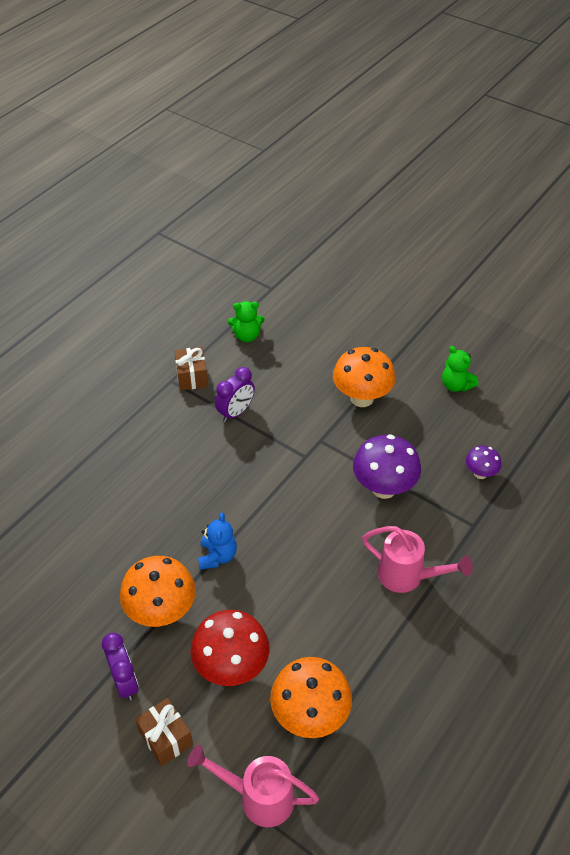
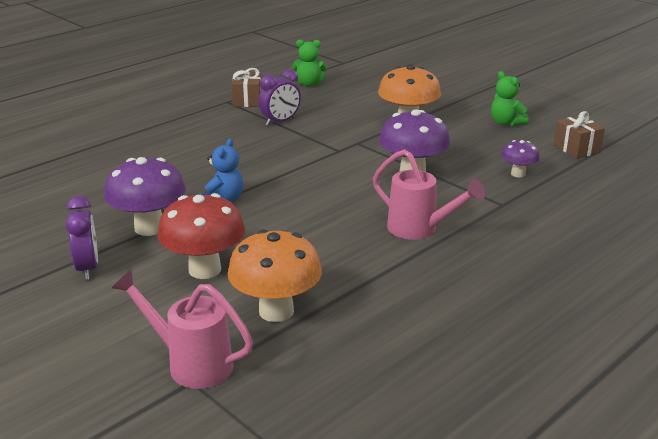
camera: 10 degrees right, 20 degrees down
orange mushroom [120,556,196,627] -> purple mushroom [104,157,186,236]
brown gift [135,698,193,766] -> brown gift moved to [553,111,605,159]

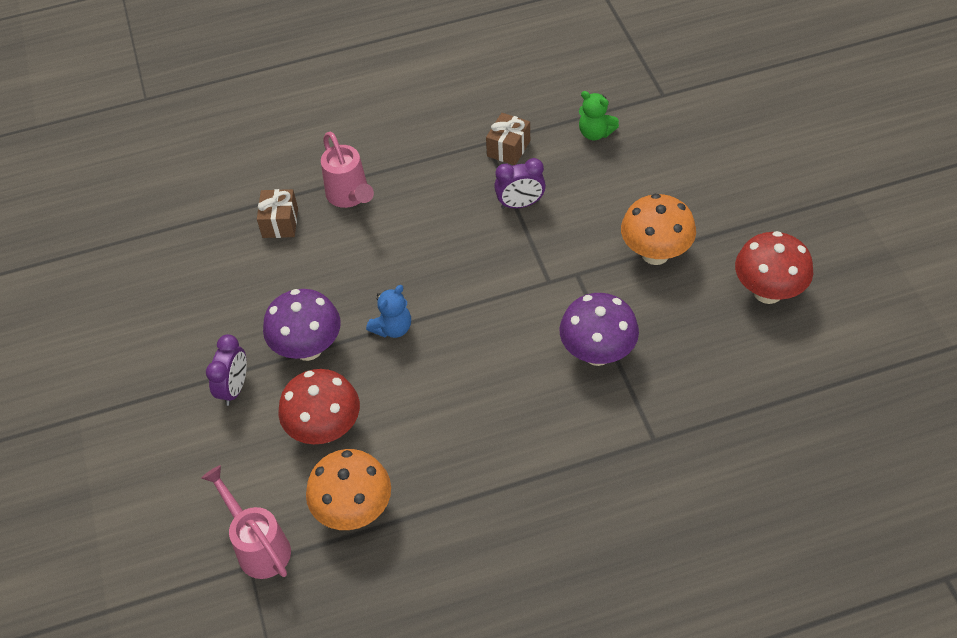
camera: 30 degrees right, 25 degrees up
pink watering can [373,149,485,240] -> pink watering can moved to [321,132,374,208]
green teddy bear [491,71,529,126] -> red mushroom [735,231,813,304]
purple mushroom [501,140,540,178] -> none
brown gift [553,111,605,159] -> brown gift moved to [257,189,298,238]

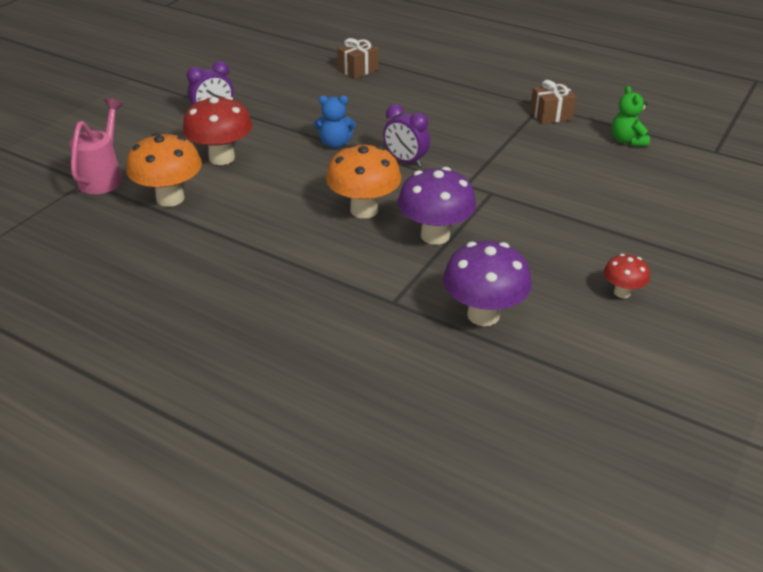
camera: 45 degrees right, 15 degrees down
purple mushroom [263,289,341,361] -> purple mushroom moved to [443,241,532,326]
pink watering can [321,132,374,208] -> none
purple clock [494,158,546,209] -> purple clock moved to [383,104,430,167]
orange mushroom [621,194,696,265] -> orange mushroom moved to [326,144,401,219]
red mushroom [735,231,813,304] -> red mushroom [604,254,650,298], size x0.54

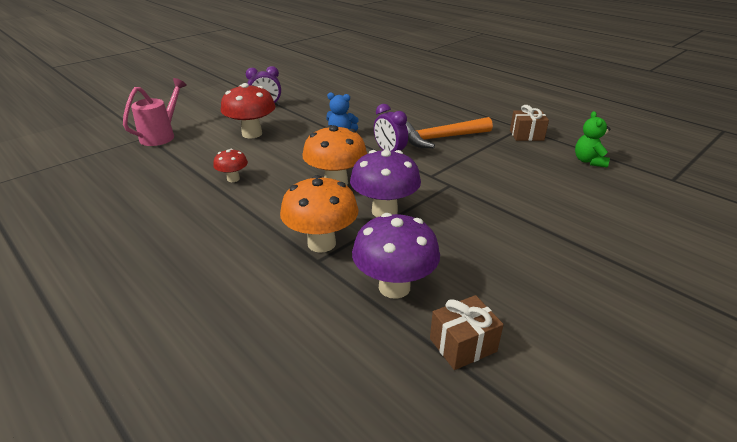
camera: 15 degrees right, 5 degrees down
orange mushroom [127,133,202,207] -> orange mushroom moved to [280,175,359,253]
brown gift [337,38,378,79] -> brown gift moved to [430,295,504,370]
red mushroom [604,254,650,298] -> red mushroom moved to [213,149,248,182]
none -> orange hammer [406,117,493,148]

